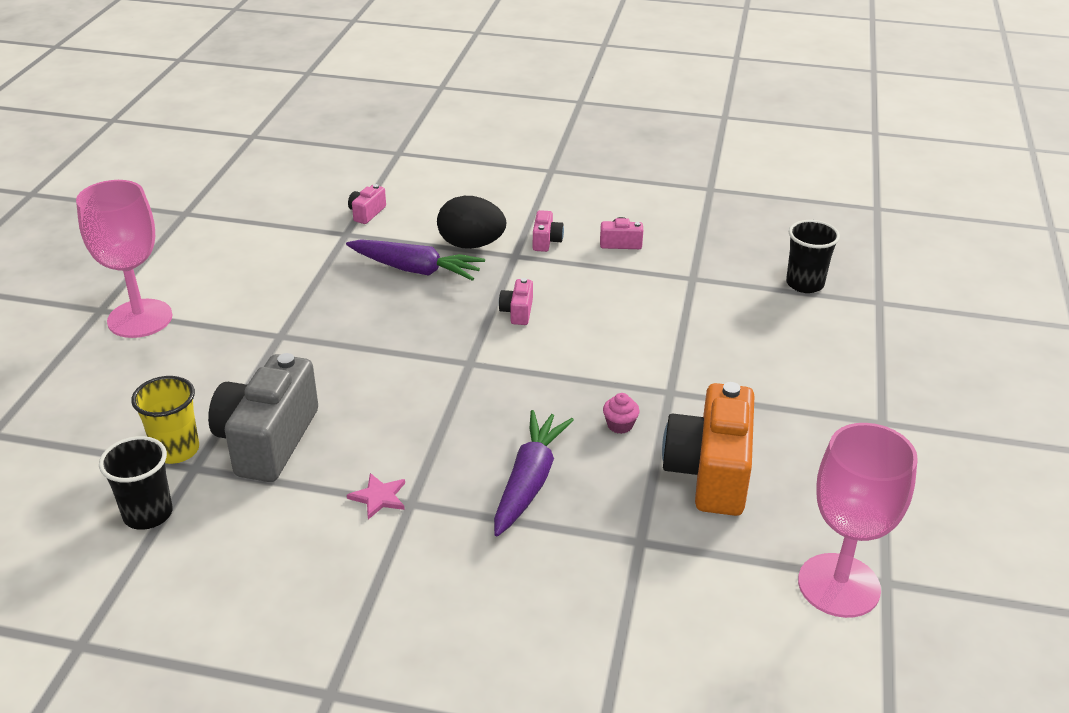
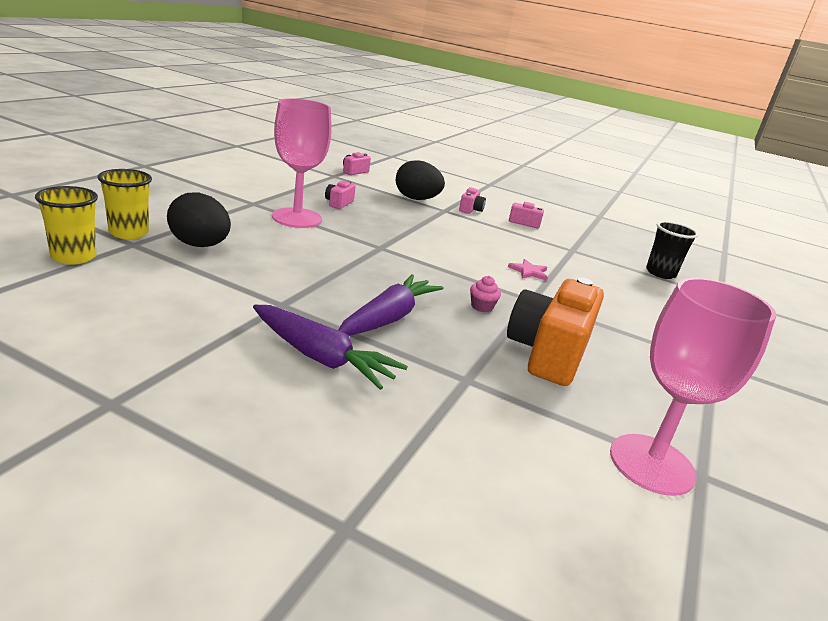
camera: 10 degrees right, 10 degrees down
pink goblet [76,180,173,338] -> pink goblet moved to [272,98,332,228]
black cup [99,436,173,530] -> yellow cup [35,186,98,265]
grey camera [208,353,318,482] -> black egg [167,193,231,247]
purple carrot [346,239,485,281] -> purple carrot moved to [253,305,408,390]
pink star [347,473,405,520] -> pink star moved to [508,259,548,281]
pink camera [499,278,533,325] -> pink camera moved to [325,181,356,209]

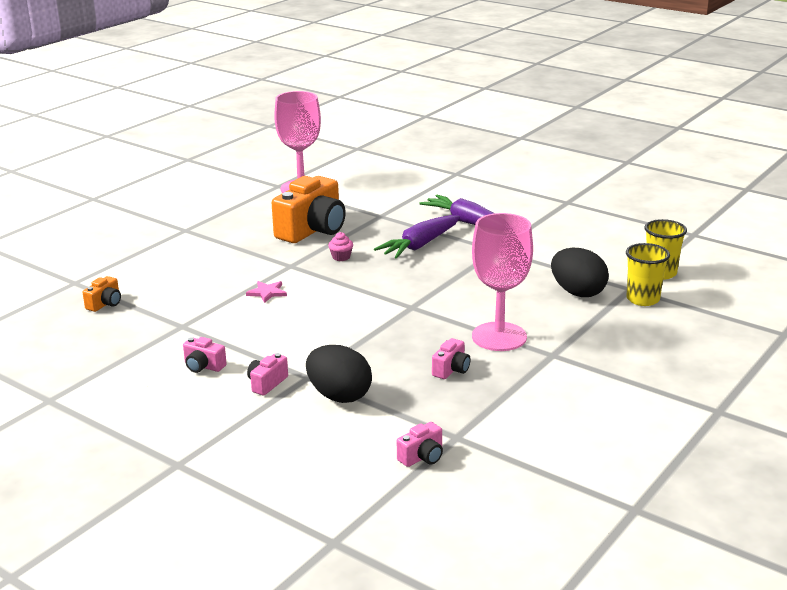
camera: 165 degrees left, 0 degrees up
black cup [646,221,699,279] -> orange camera [82,276,121,312]

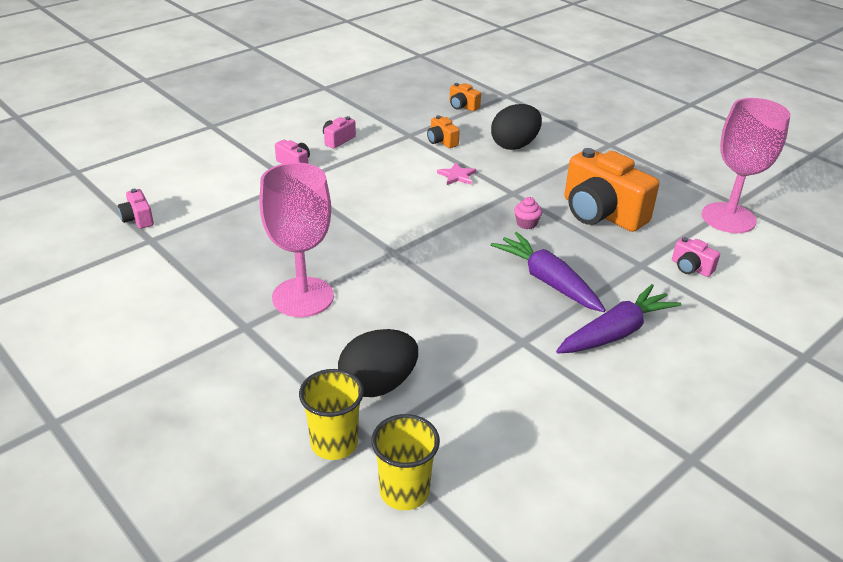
camera: 100 degrees right, 10 degrees up
black egg [306,345,372,403] -> black egg moved to [491,104,542,150]
pink camera [432,338,471,379] -> pink camera moved to [672,237,720,277]
none -> orange camera [427,115,460,148]

